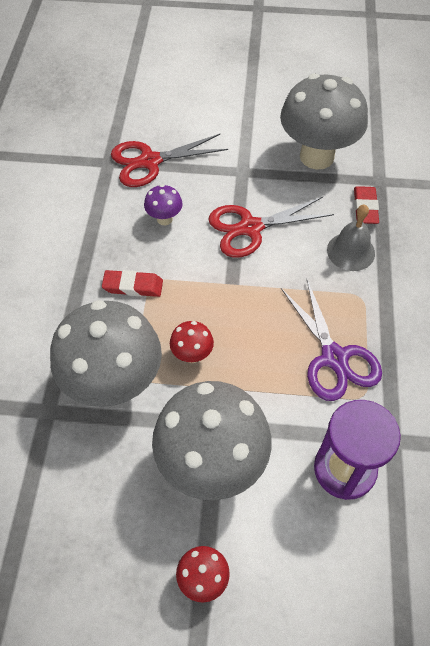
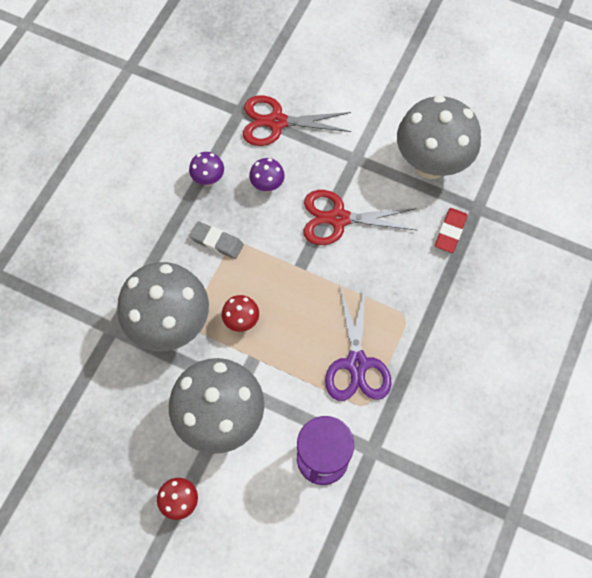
camera: 20 degrees right, 10 degrees up
red eraser [102,270,163,297] -> grey eraser [190,222,244,259]
grey bell [327,205,375,271] -> none
none -> purple mushroom [189,152,224,186]

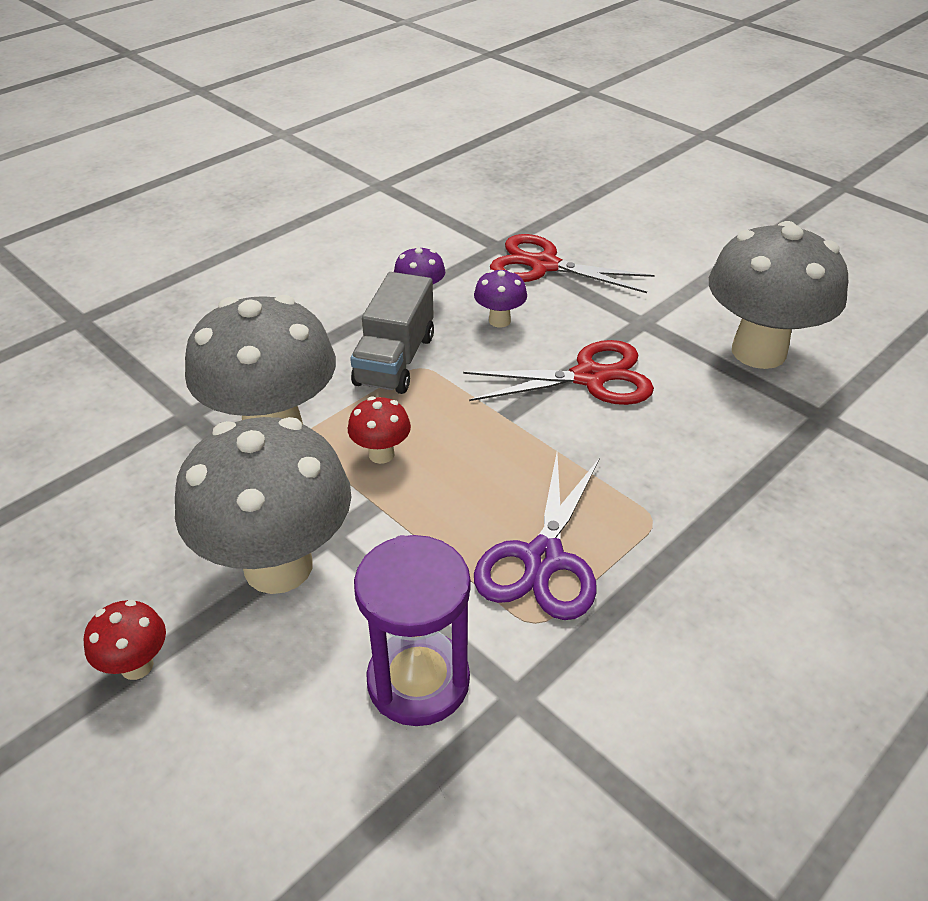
camera: 20 degrees right, 25 degrees down
grey eraser [190,222,244,259] -> grey truck [350,272,434,394]
red scissors [303,190,418,245] -> red scissors turned 150 degrees clockwise [463,340,654,405]
red eraser [435,208,468,253] -> none

